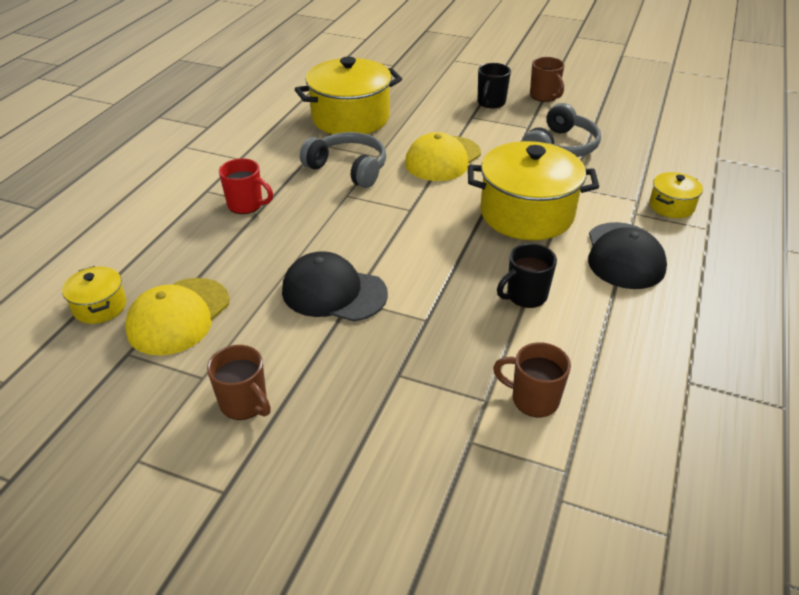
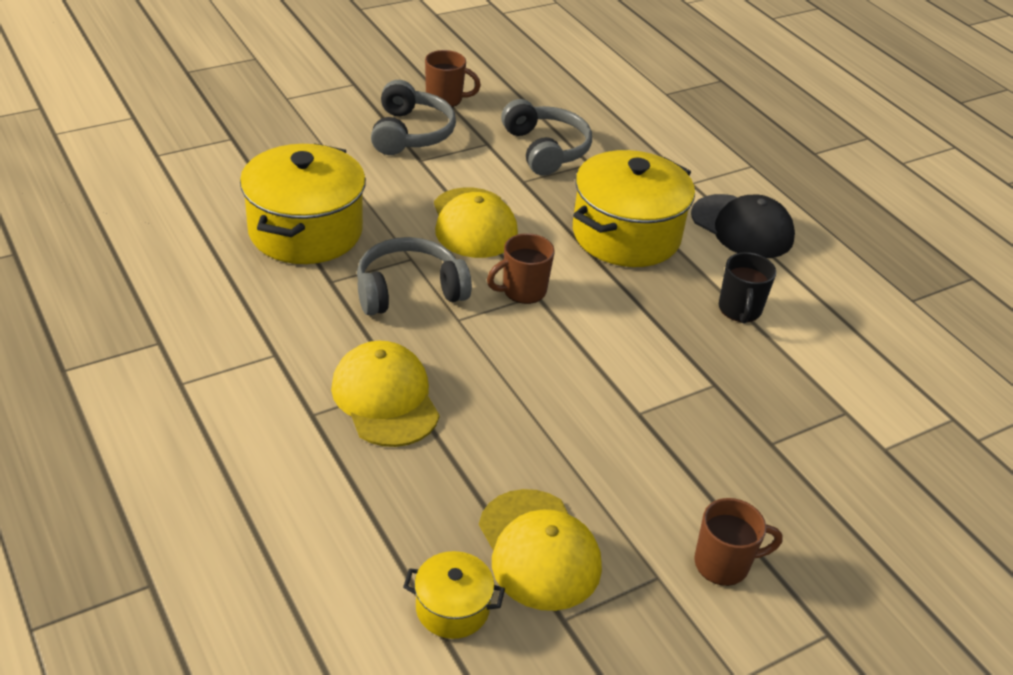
camera: 55 degrees left, 0 degrees up
red mug [219,158,273,214] -> yellow cap [331,341,440,447]
black cap [282,251,388,321] -> none
black mug [478,63,511,108] -> grey headphones [371,80,456,155]
brown mug [493,342,571,417] -> brown mug moved to [487,233,555,304]
yellow pot [650,172,703,218] -> none

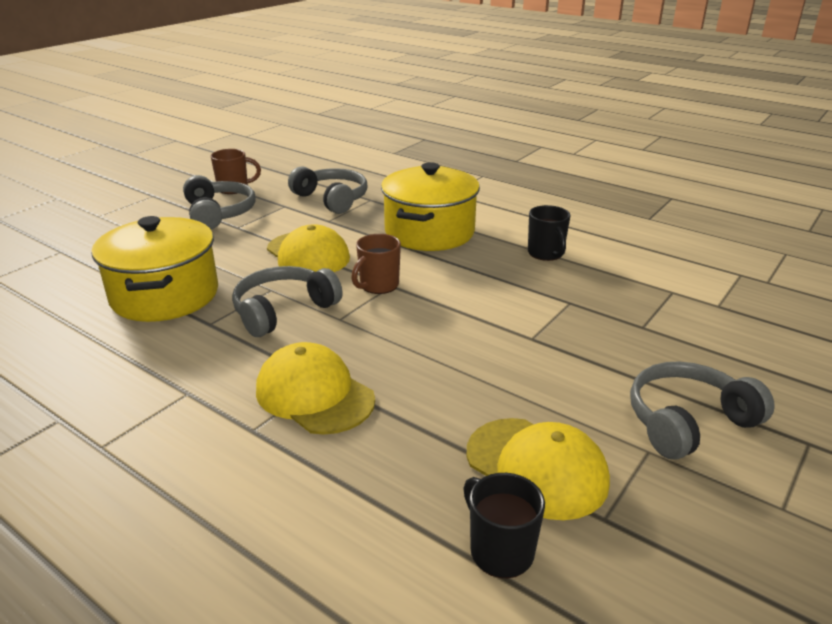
camera: 20 degrees left, 10 degrees down
yellow pot [403,551,505,639] -> black mug [463,473,545,578]
black cap [691,194,795,258] -> none
brown mug [694,498,782,586] -> grey headphones [630,361,775,460]

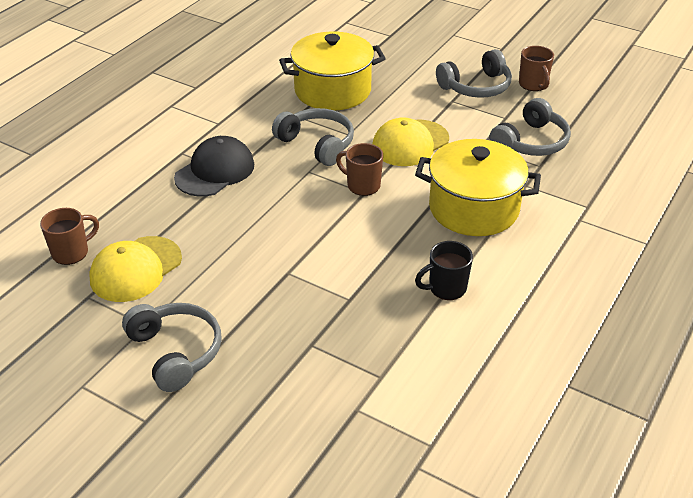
camera: 85 degrees right, 10 degrees up
yellow cap [256,342,375,435] -> black cap [174,136,254,196]
black mug [463,473,545,578] -> brown mug [40,208,99,265]

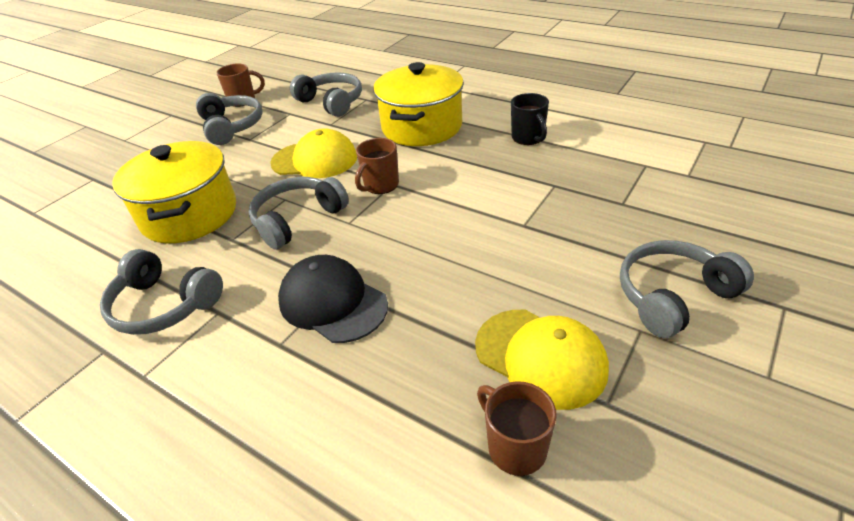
camera: 85 degrees left, 0 degrees up
yellow cap [372,117,449,166] -> yellow cap turned 45 degrees counterclockwise [270,128,357,178]
none -> grey headphones [100,249,223,335]

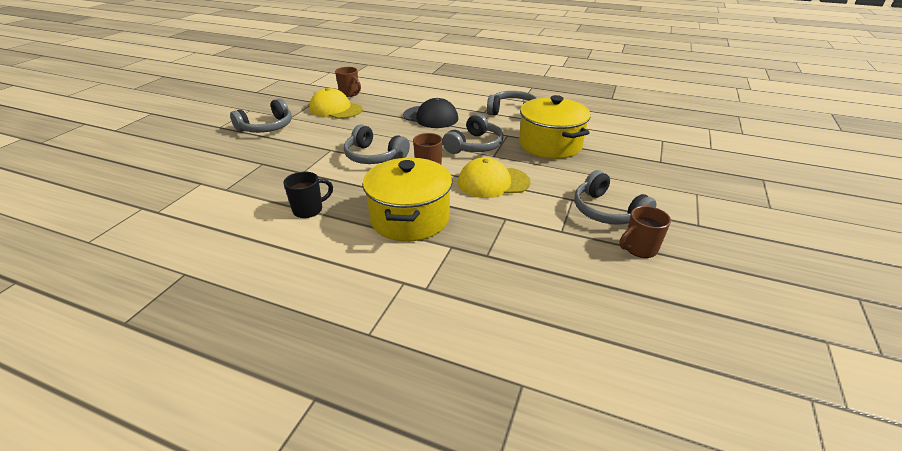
camera: 165 degrees right, 5 degrees down
grey headphones [290,72,362,117] -> grey headphones moved to [344,125,410,164]
black mug [511,93,549,145] -> black mug turned 90 degrees clockwise [283,172,333,218]

